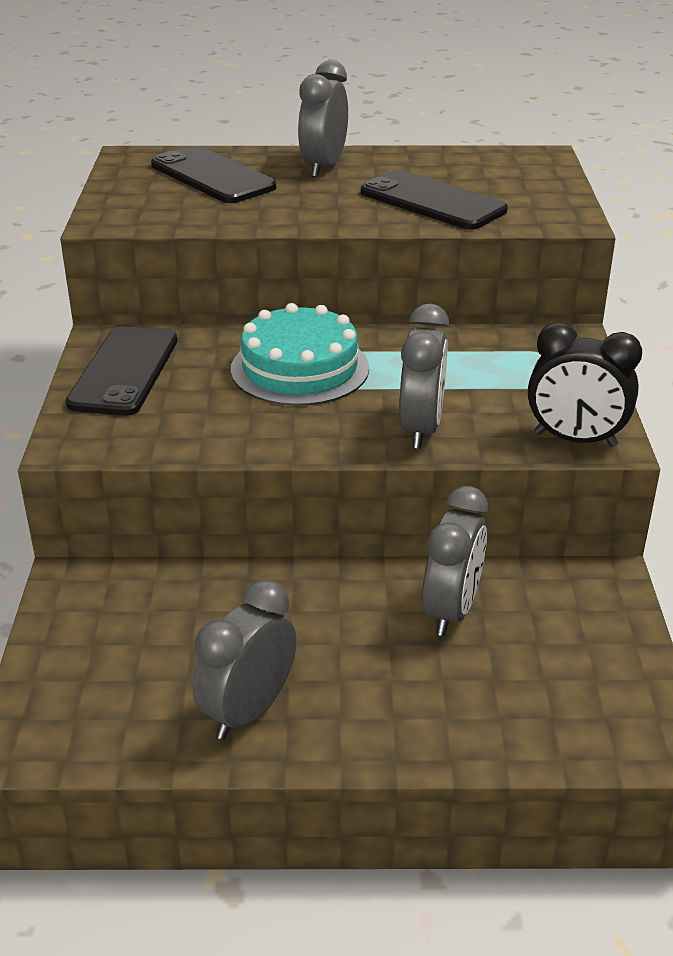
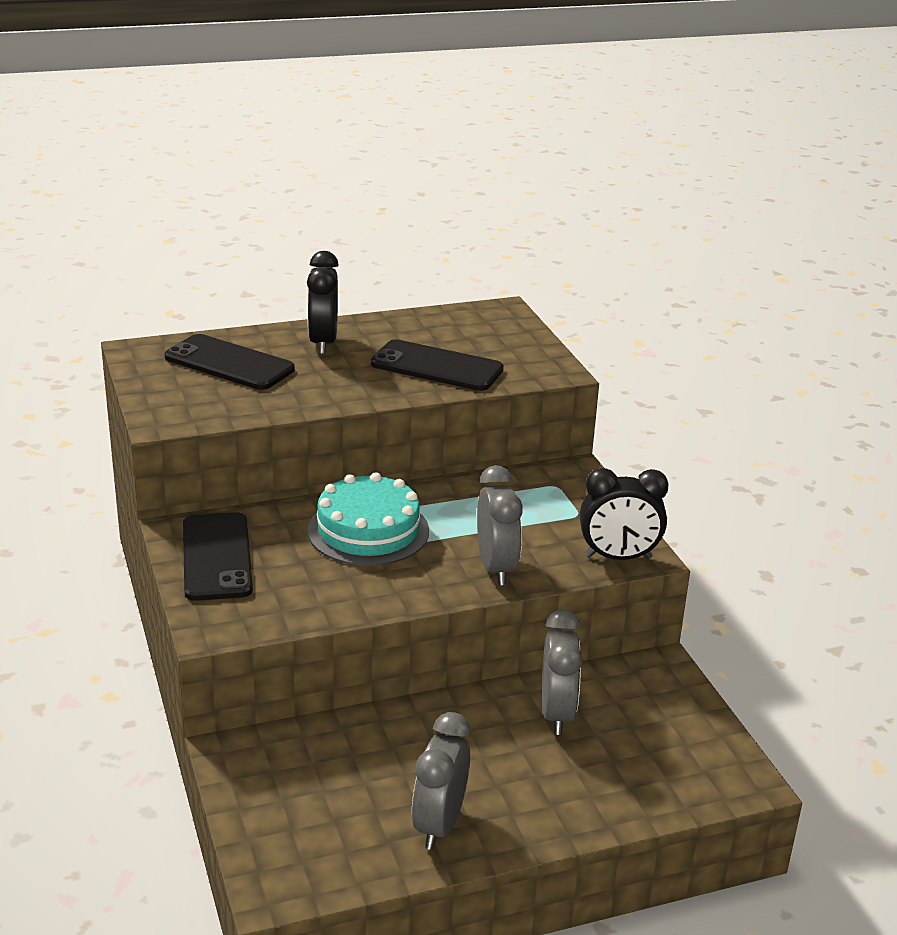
camera: 20 degrees left, 5 degrees down
grey clock [298,60,348,178] -> black clock [307,251,339,354]

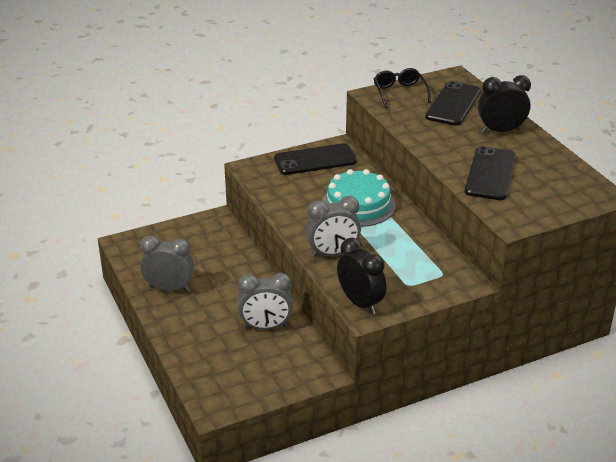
camera: 85 degrees right, 5 degrees up
black clock [580,468,669,560] -> black clock turned 150 degrees clockwise [337,238,387,314]
none -> black glasses [374,68,431,108]

